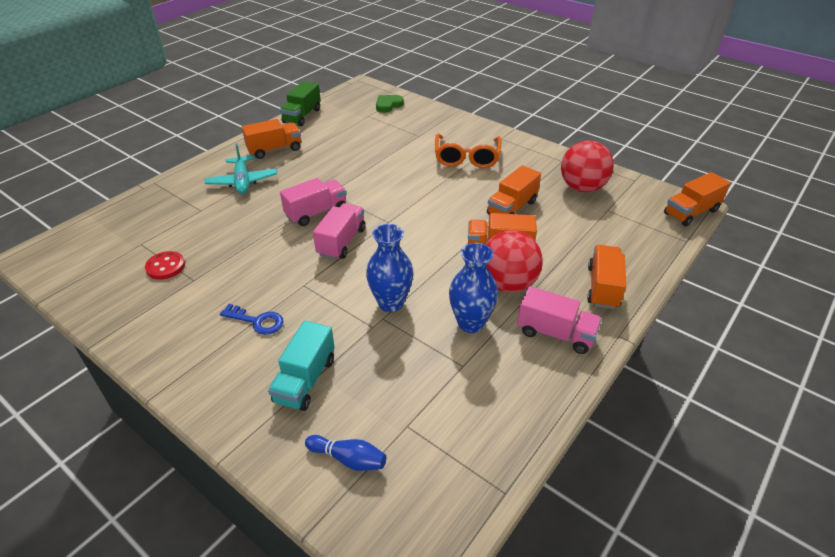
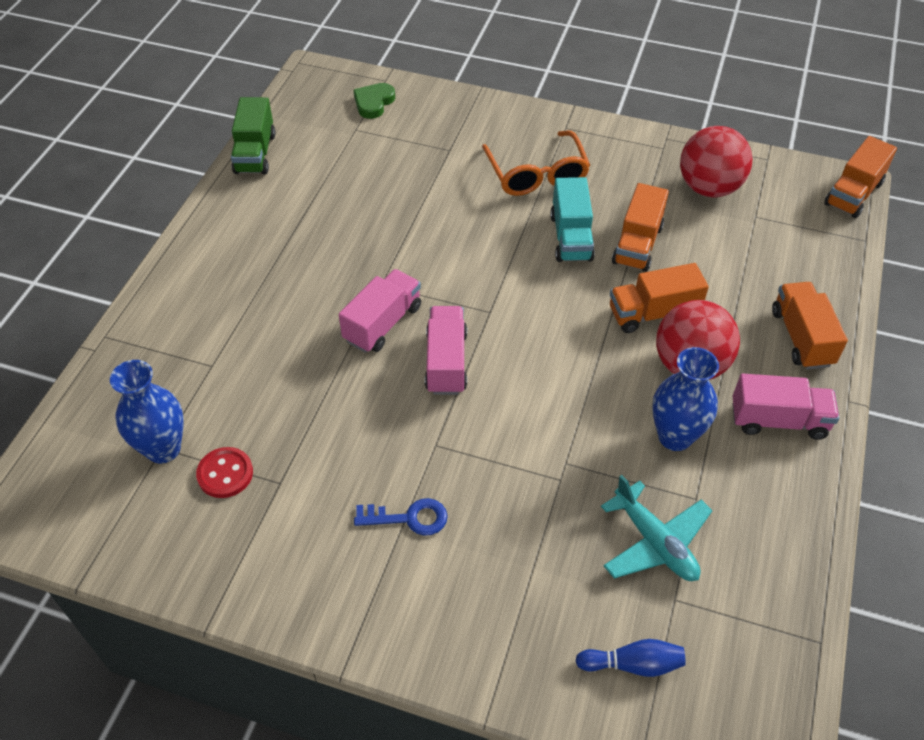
camera: 20 degrees left, 10 degrees up
turquoise plane [205,144,277,194] -> turquoise plane moved to [601,475,712,581]
orange truck [242,119,301,159] -> none
turquoise truck [268,320,335,411] -> turquoise truck moved to [550,177,595,262]
blue vase [366,224,414,312] -> blue vase moved to [110,360,184,464]

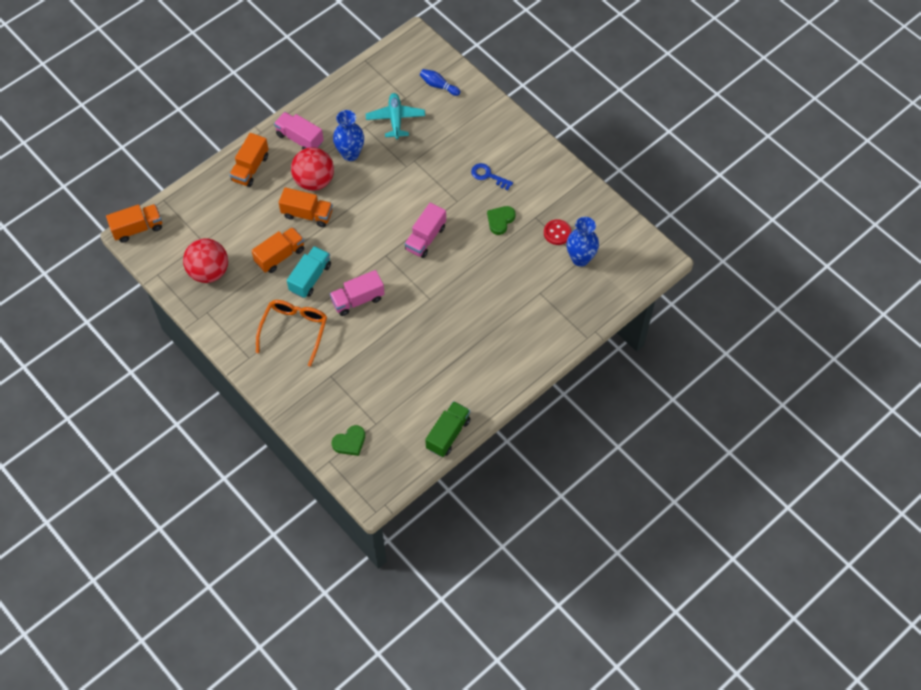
camera: 150 degrees left, 10 degrees up
pink truck [339,269,421,353] -> pink truck moved to [330,270,385,316]
none -> green heart [487,206,516,235]

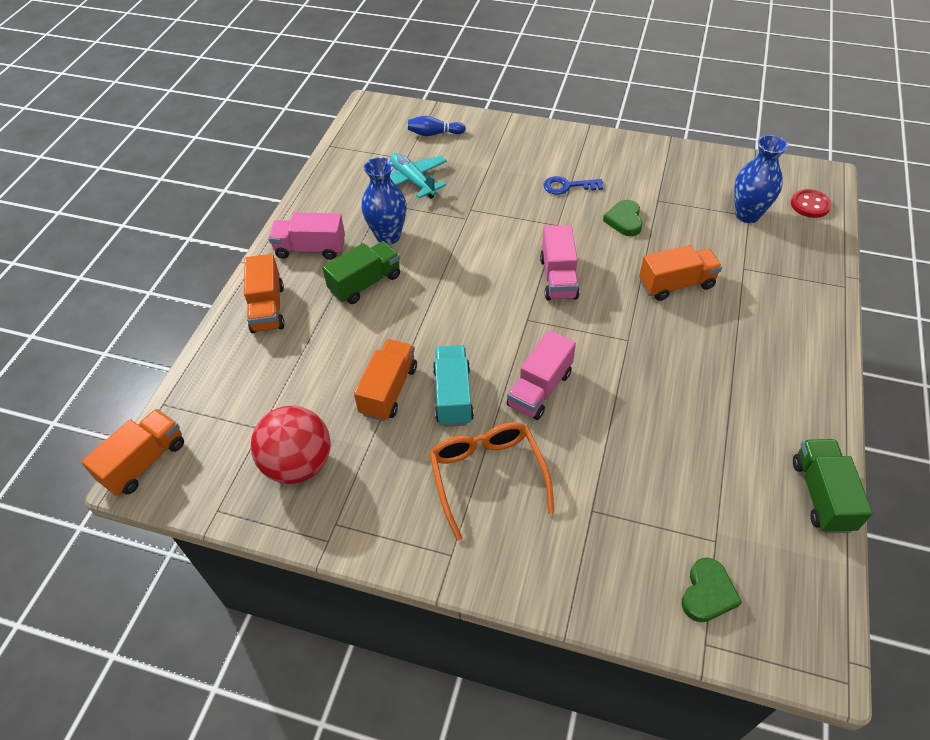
camera: 30 degrees left, 10 degrees down
orange truck [279,187,333,227] -> orange truck moved to [639,245,722,301]
red ball [291,147,334,191] -> green truck [322,241,400,304]
red button [544,219,572,245] -> red button moved to [791,189,832,218]

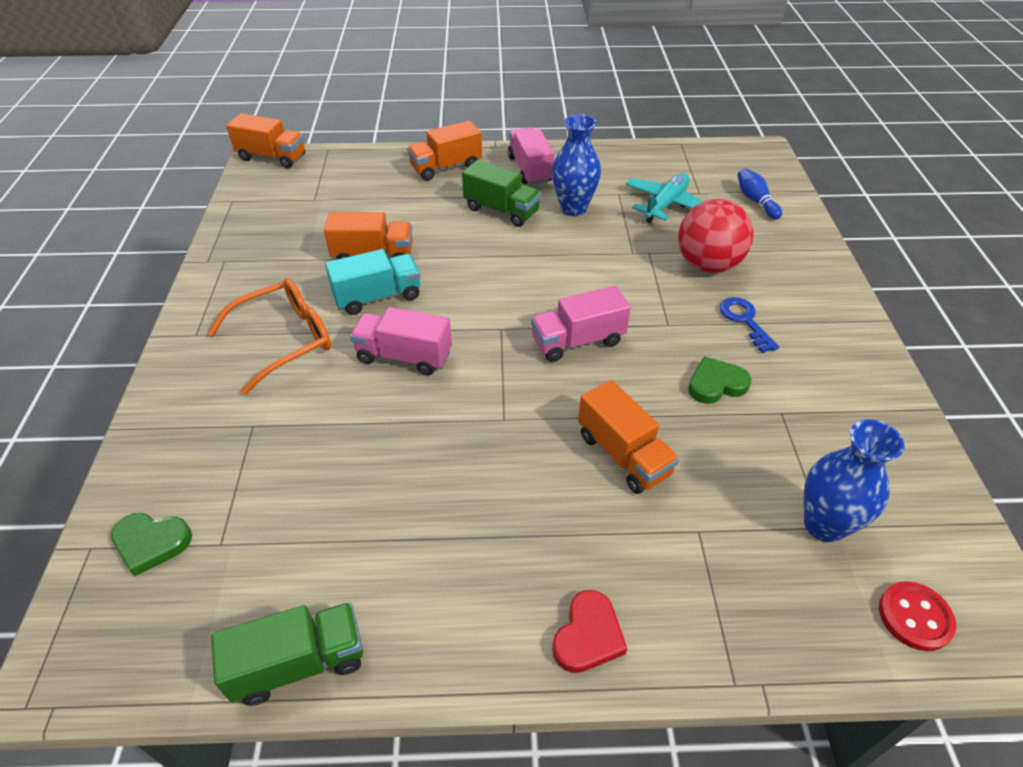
camera: 70 degrees right, 5 degrees down
red ball [250,406,331,484] -> red ball moved to [678,199,753,273]
none -> red heart [552,590,627,673]

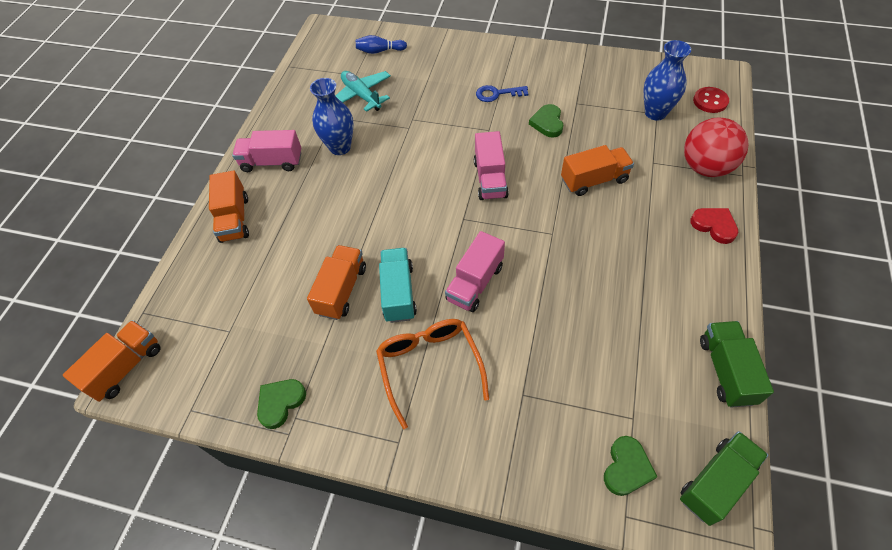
camera: 70 degrees left, 10 degrees up
green truck [462,160,541,227] -> green truck moved to [680,431,768,526]
red ball [678,199,753,273] -> red ball moved to [684,117,748,177]
none -> green heart [257,379,306,429]

